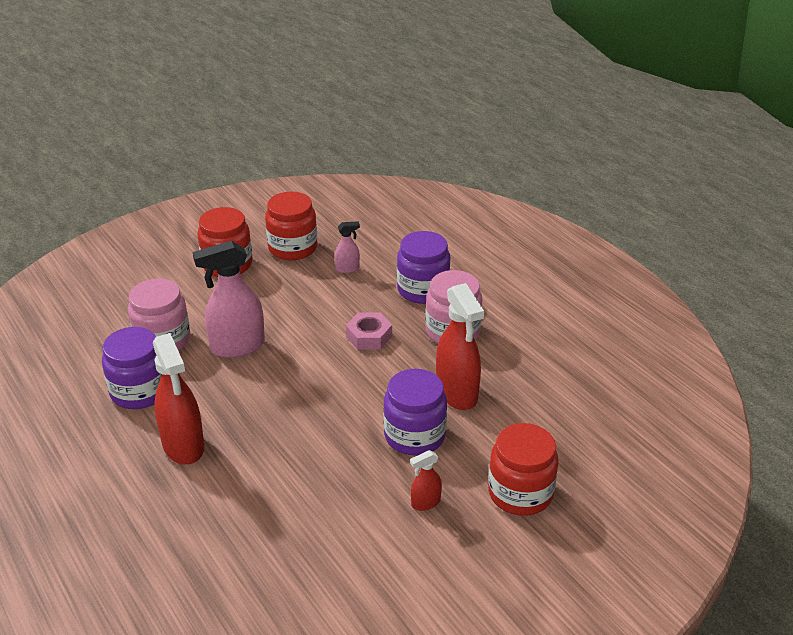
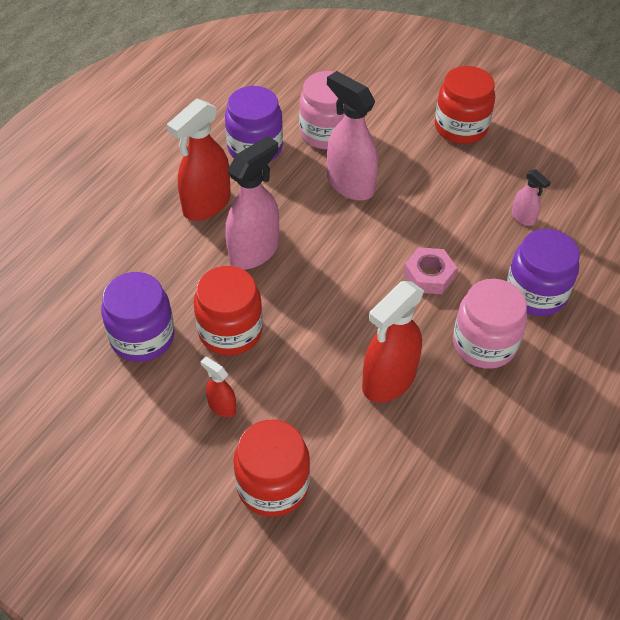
camera: 65 degrees right, 15 degrees up
red jar [265,192,317,260] -> red jar moved to [193,266,263,356]
purple jar [383,369,447,455] -> purple jar moved to [101,272,175,362]
none -> pink spray bottle [225,136,279,269]

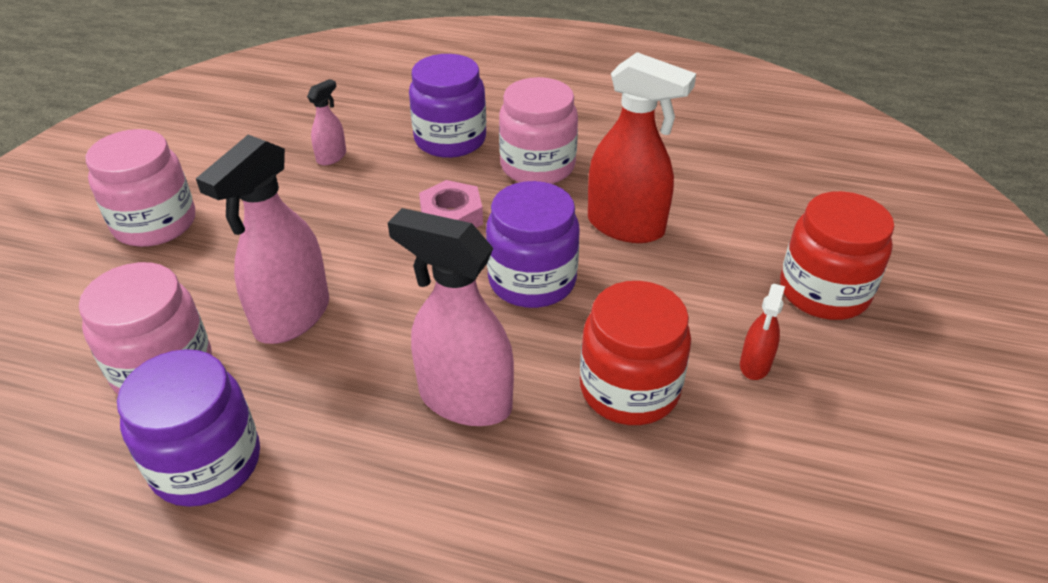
camera: 105 degrees left, 10 degrees down
purple jar [101,272,175,362] -> purple jar moved to [486,181,580,308]
red spray bottle [167,99,231,221] -> none
red jar [435,66,495,144] -> pink jar [85,129,195,247]

